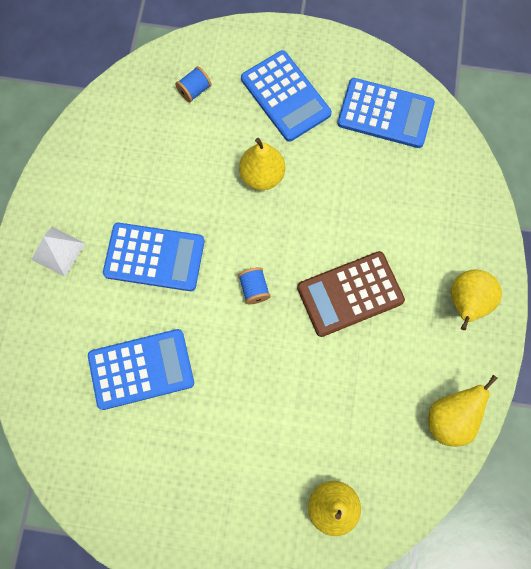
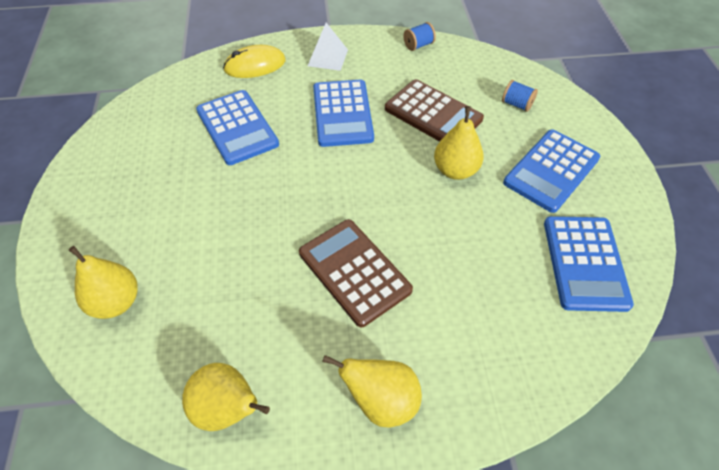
camera: 75 degrees right, 20 degrees down
blue spool [238,267,271,304] -> blue spool moved to [403,22,436,51]
none -> yellow mouse [223,45,286,78]
none -> brown calculator [385,79,484,142]

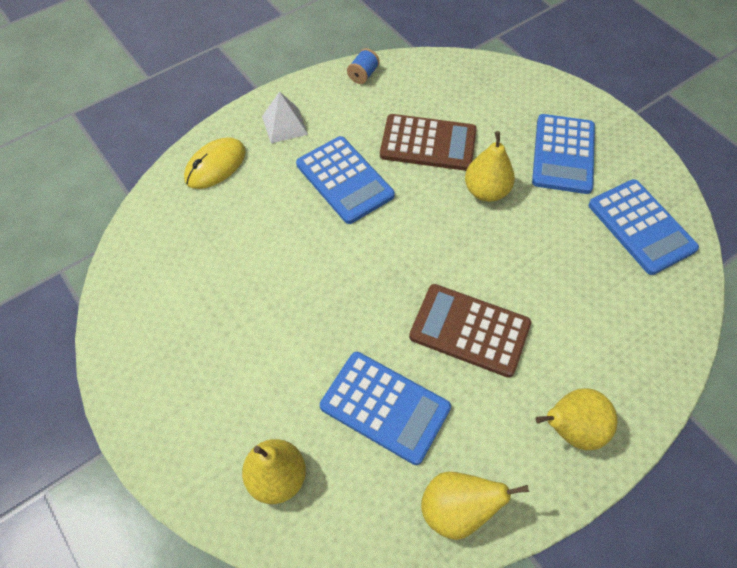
camera: 30 degrees left, 5 degrees up
blue calculator [196,90,279,165] -> blue calculator moved to [320,352,451,465]
blue spool [502,80,538,112] -> none

